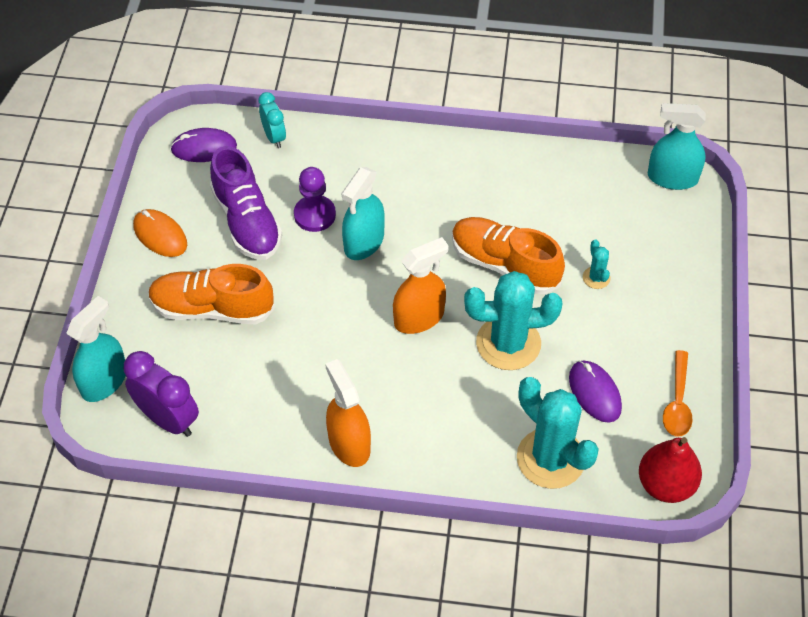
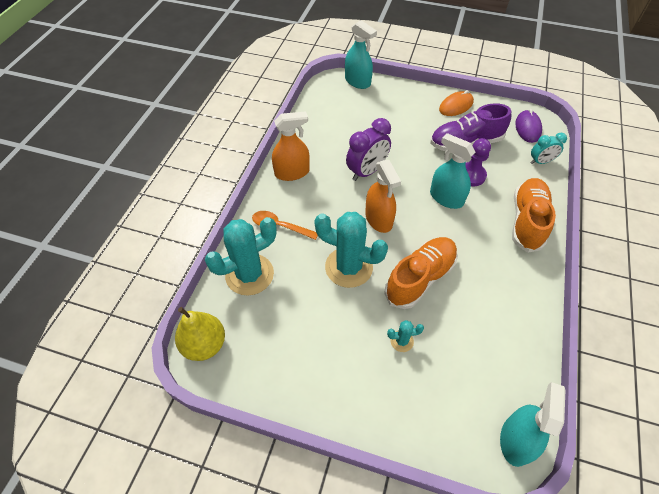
camera: 100 degrees right, 0 degrees up
purple clock [124,351,199,437] -> purple clock moved to [346,118,391,181]
orange shoe [148,264,275,324] -> orange shoe moved to [512,178,556,253]
turquoise cactus [464,271,563,370] -> turquoise cactus turned 75 degrees counterclockwise [314,212,388,288]
purple mouse [569,361,622,423] -> none
red pear [639,437,702,503] -> yellow pear [175,307,225,361]
orange spoon [663,350,693,436] -> orange spoon moved to [252,211,318,240]

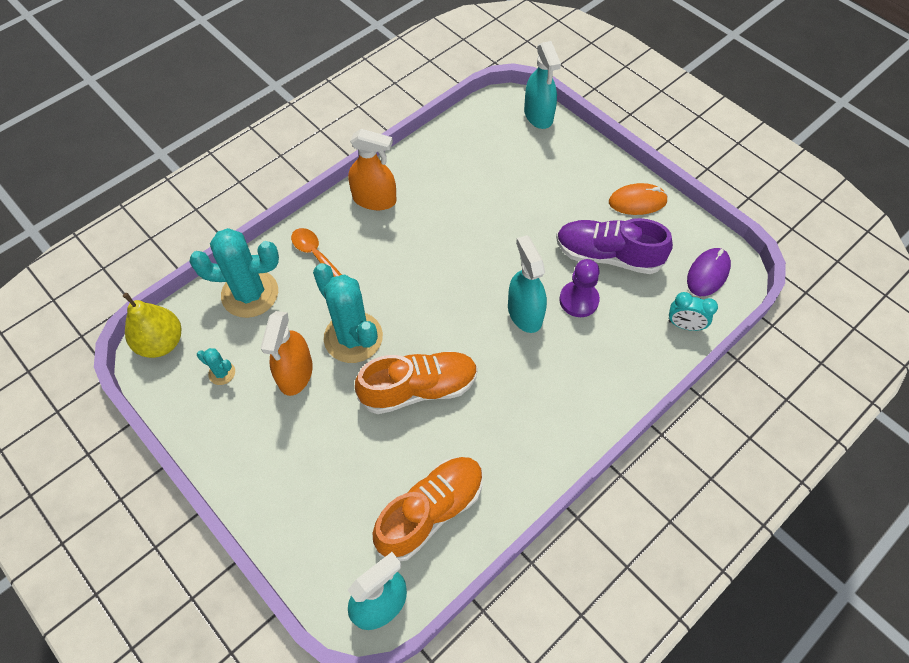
camera: 30 degrees right, 5 degrees up
purple clock [346,118,391,181] -> none
orange spray bottle [365,160,401,233] -> orange spray bottle moved to [261,311,313,396]
turquoise cactus [387,320,424,352] -> turquoise cactus moved to [197,348,235,385]
orange shoe [512,178,556,253] -> orange shoe moved to [373,457,483,561]

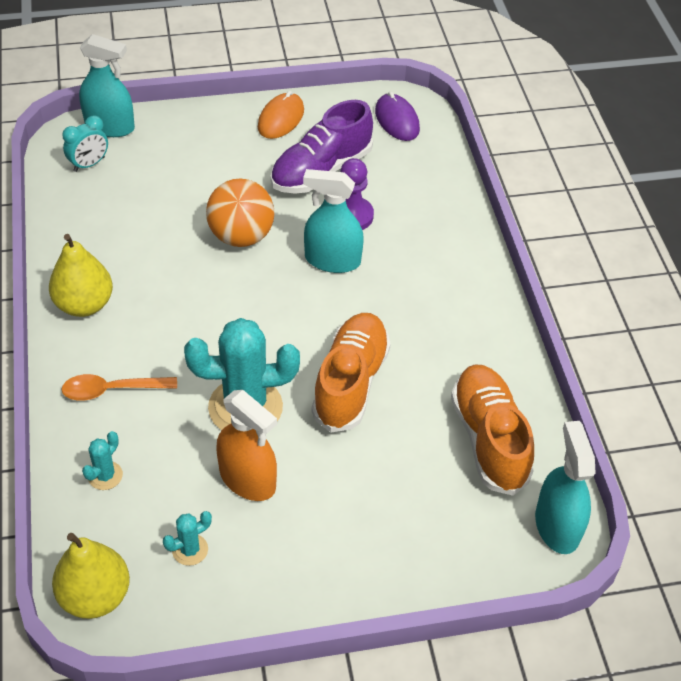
camera: 60 degrees left, 10 degrees down
turquoise cactus [189,228,279,318] -> turquoise cactus [82,431,123,490], size x0.44
orange spray bottle [348,129,397,210] -> yellow pear [49,234,113,317]
turquoise clock [669,292,718,331] -> turquoise clock moved to [62,116,108,172]
none -> orange ball [206,178,275,247]

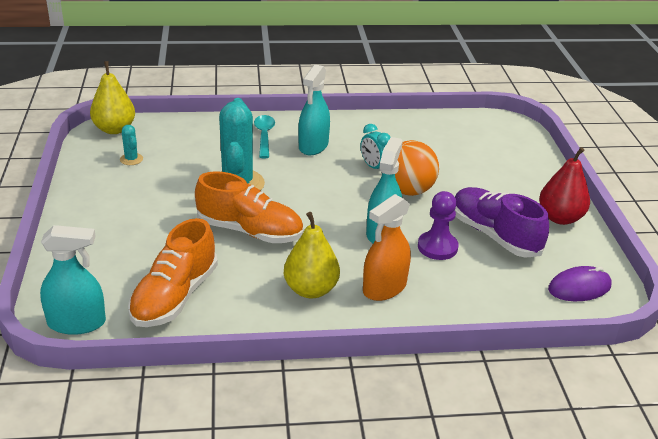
camera: 95 degrees right, 15 degrees down
yellow pear [49,234,113,317] -> yellow pear moved to [284,212,340,298]
orange spoon [61,374,177,401] -> turquoise spoon [254,115,275,159]
turquoise clock [62,116,108,172] -> turquoise clock moved to [361,124,391,173]
turquoise spray bottle [79,34,135,137] -> turquoise spray bottle moved to [298,64,330,155]
turquoise cactus [82,431,123,490] -> none
orange spray bottle [216,390,277,501] -> orange spray bottle moved to [363,194,411,301]
orange mouse [258,91,304,139] -> red pear [539,147,590,225]
orange shoe [451,364,534,496] -> orange shoe turned 120 degrees clockwise [128,218,218,327]

